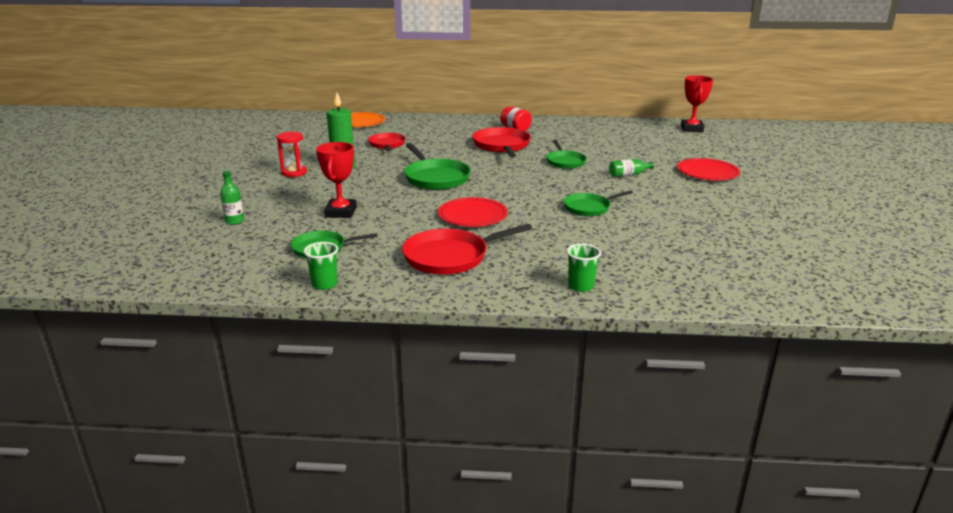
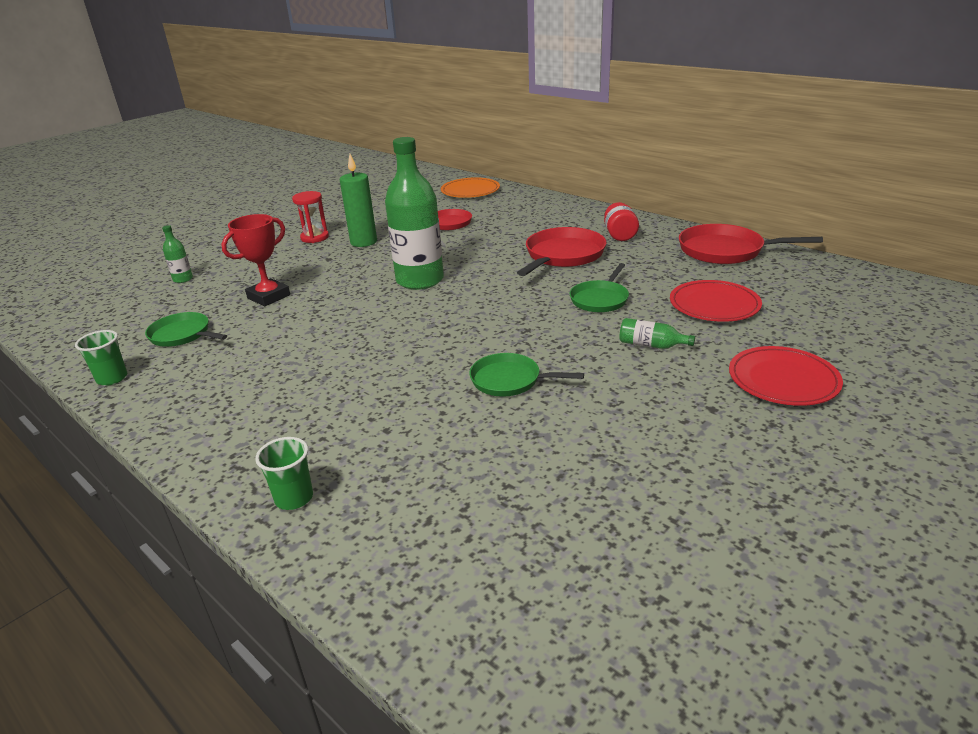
camera: 40 degrees right, 5 degrees up
red pan [402,224,532,275] -> red pan moved to [679,224,823,264]
green pan [404,143,471,190] -> green bottle [385,137,444,290]
red plate [438,197,508,227] -> red plate moved to [670,280,762,322]
red trophy [681,75,713,133] -> none

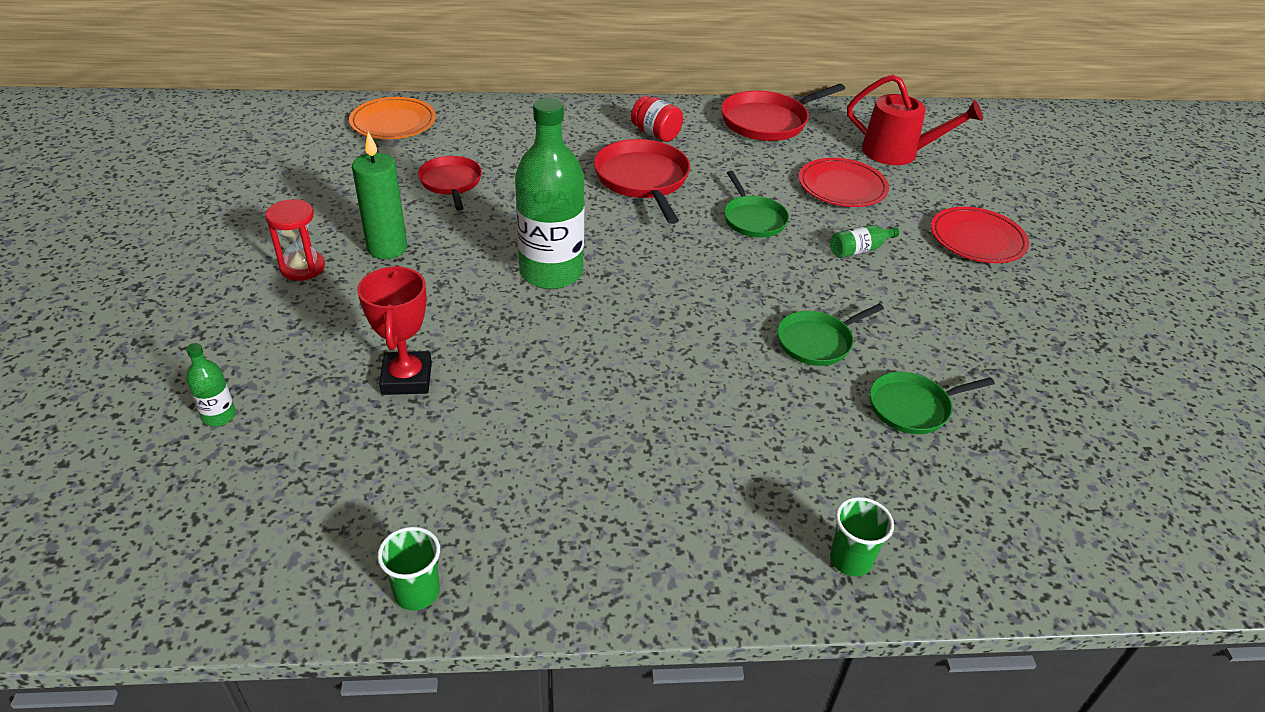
camera: 50 degrees left, 10 degrees up
green pan [145,312,227,347] -> green pan moved to [869,372,995,434]
none -> red watering can [847,74,983,165]

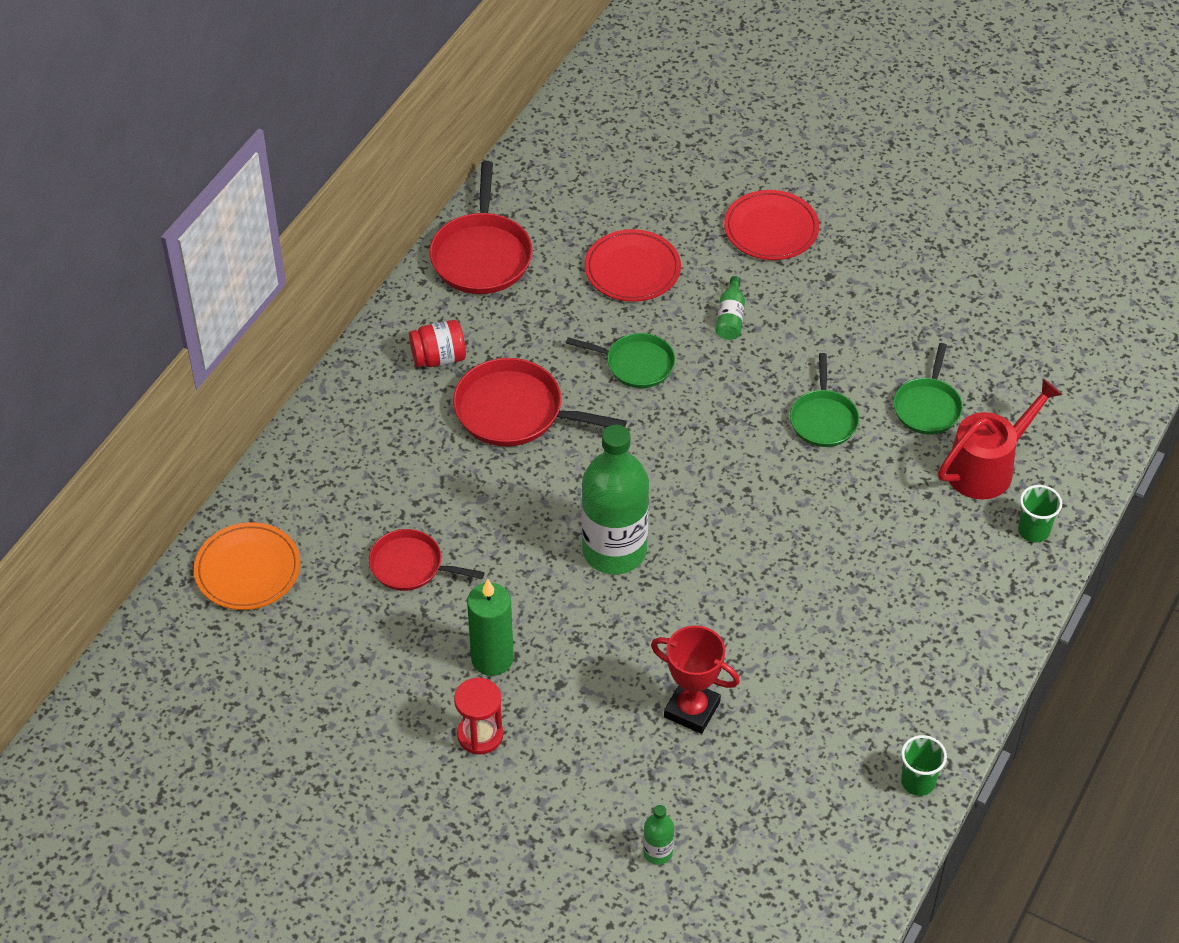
camera: 55 degrees left, 10 degrees up
red watering can [847,74,983,165] -> red watering can moved to [938,378,1063,500]

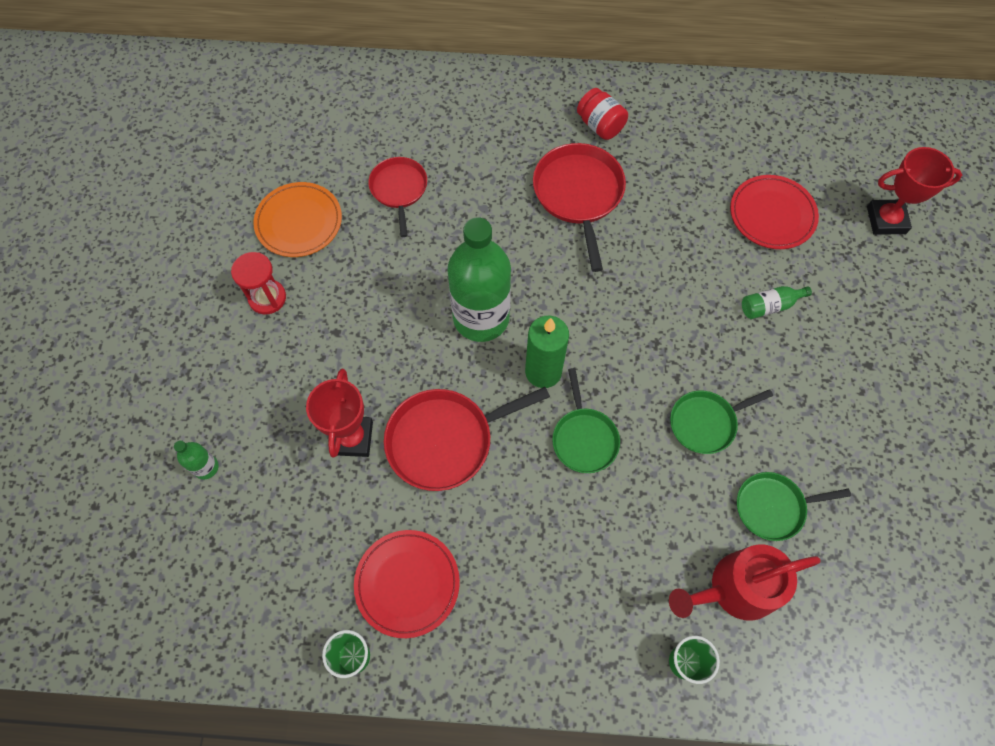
camera: 65 degrees right, 15 degrees up
orange plate [194,522,301,610] -> orange plate moved to [253,182,342,257]
red pan [429,161,533,294] -> red pan moved to [384,387,550,491]
green candle [467,579,514,676] -> green candle moved to [525,316,569,388]
green pan [566,333,675,388] -> green pan moved to [552,368,620,473]
red plate [724,190,819,260] -> red plate moved to [354,530,460,638]
red watering can [938,378,1063,500] -> red watering can turned 135 degrees clockwise [669,544,821,621]
none -> red trophy [867,147,962,235]

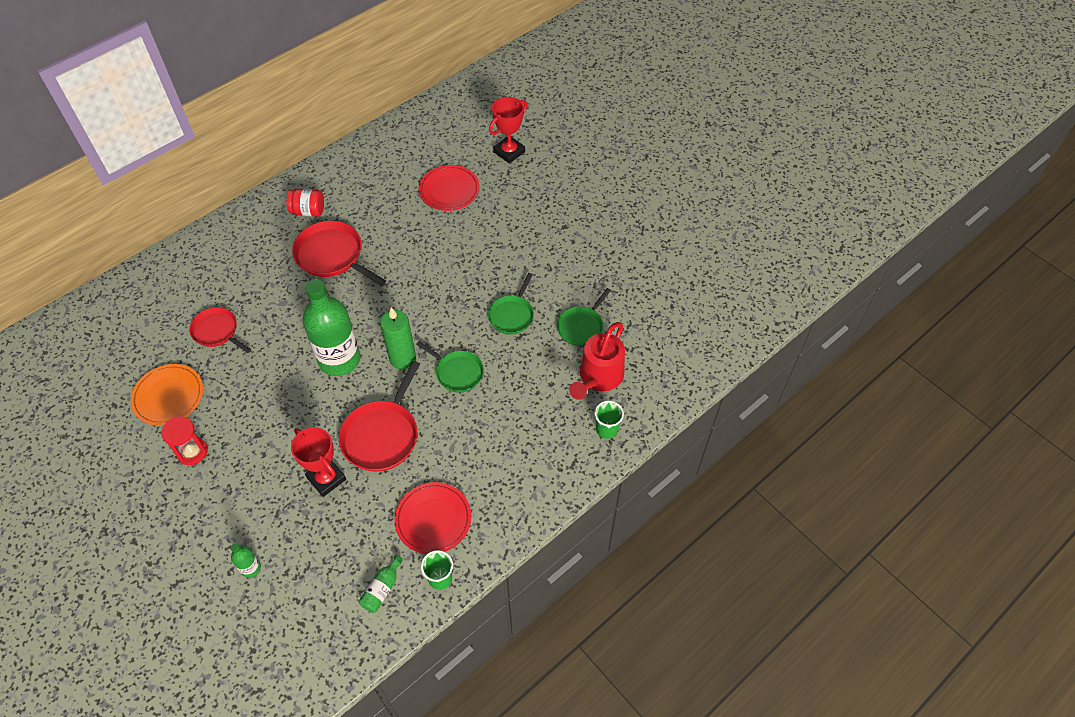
camera: 45 degrees left, 10 degrees down
green bottle [742,286,812,319] -> green bottle moved to [359,555,403,613]

